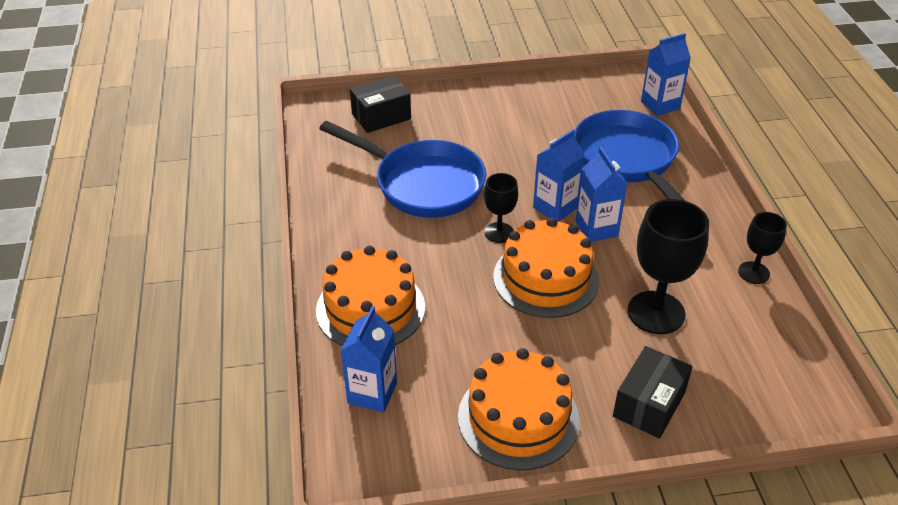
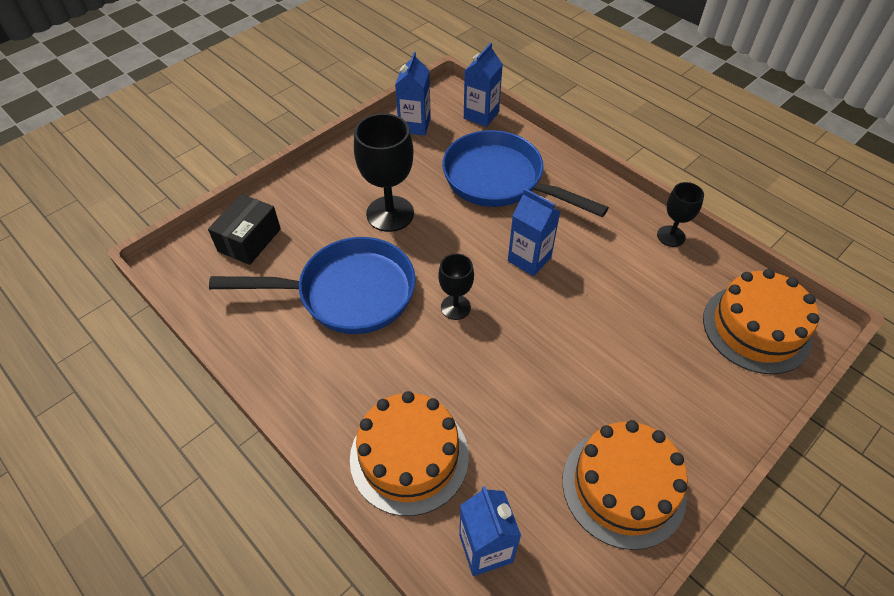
camera: 35 degrees left, 10 degrees up
orange cake [493,218,599,318] -> orange cake moved to [703,269,820,374]
blue carton [533,129,585,222] -> blue carton moved to [395,52,431,136]
black box [613,346,692,439] -> none
black goblet [628,199,709,334] -> black goblet moved to [354,113,414,232]

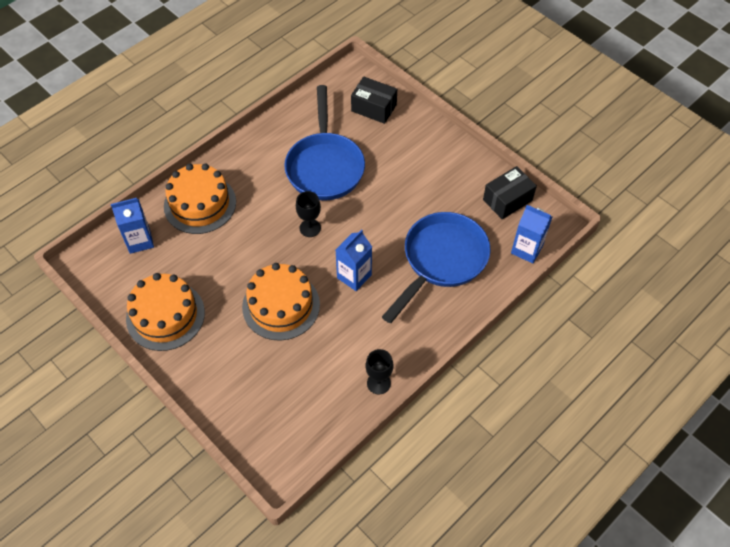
camera: 90 degrees right, 5 degrees up
black goblet [354,113,414,232] -> none
blue carton [395,52,431,136] -> black box [483,166,537,219]
orange cake [703,269,820,374] -> orange cake moved to [242,263,320,341]

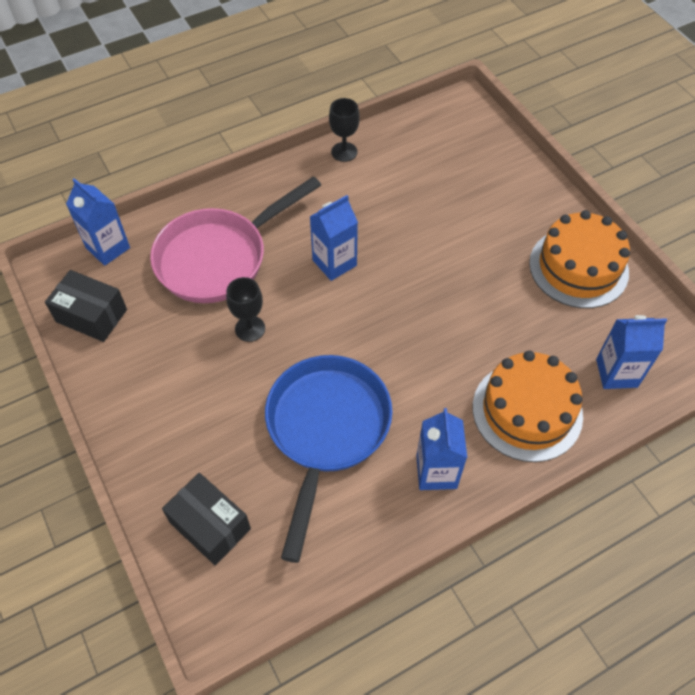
camera: 165 degrees left, 0 degrees up
orange cake [242,263,320,341] -> none
black goblet [296,191,321,237] -> black goblet moved to [226,277,265,342]
blue pan [382,212,491,324] -> pink pan [150,176,321,303]
black box [483,166,537,219] -> black box turned 45 degrees clockwise [45,270,127,342]
none -> blue carton [416,408,467,490]

